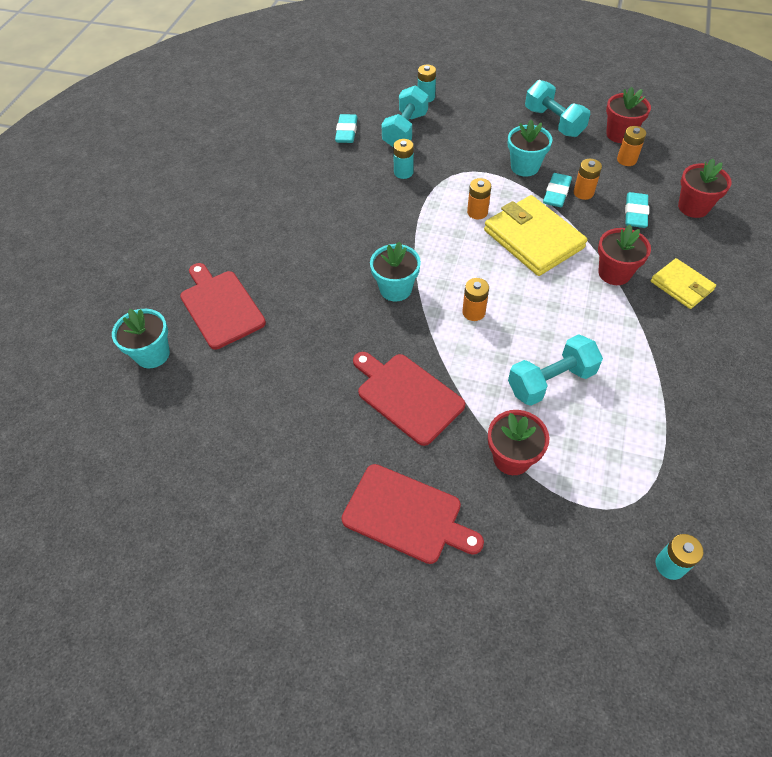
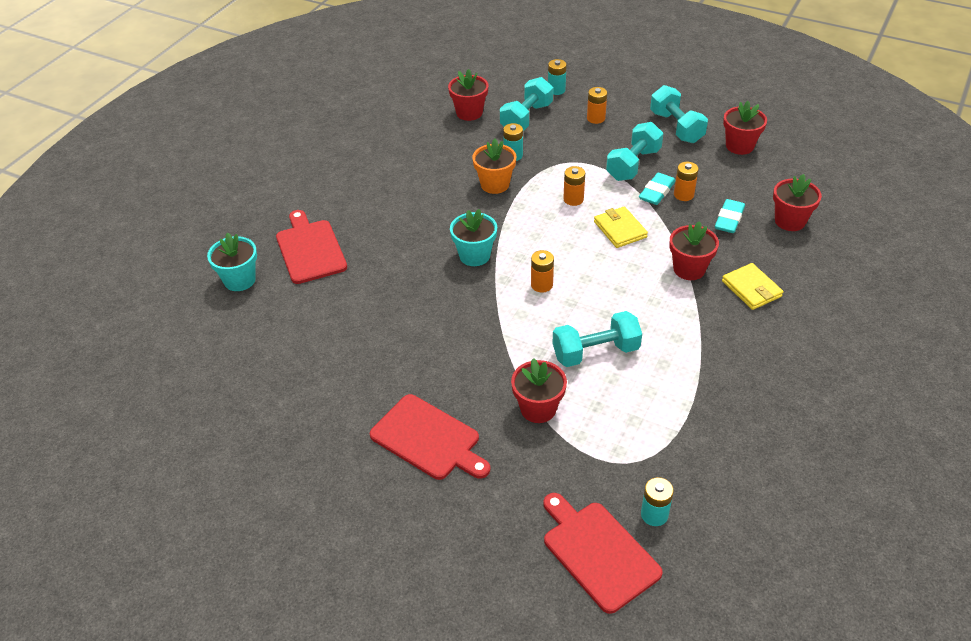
camera: 10 degrees right, 10 degrees down
turquoise eraser [335,114,358,143] -> red flower pot [448,69,488,121]
red cutting board [353,352,465,446] -> red cutting board moved to [543,493,663,614]
yellow wallet [484,195,587,276] -> yellow wallet [594,207,648,248], size x0.57
turquoise flower pot [508,120,552,177] -> turquoise dumbbell [606,122,664,181]
orange battery [617,126,646,166] -> orange battery moved to [587,87,607,124]
none -> orange flower pot [472,139,516,194]

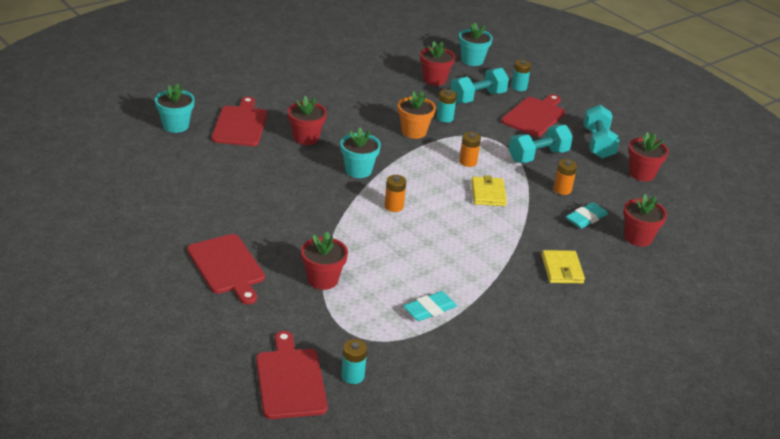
camera: 20 degrees right, 10 degrees down
turquoise dumbbell [552,311,642,367] -> none
orange battery [587,87,607,124] -> red cutting board [501,94,565,137]
turquoise eraser [639,173,676,205] -> turquoise eraser moved to [403,291,457,321]
red flower pot [669,221,719,280] -> red flower pot moved to [288,96,327,145]
none -> turquoise flower pot [459,23,493,66]

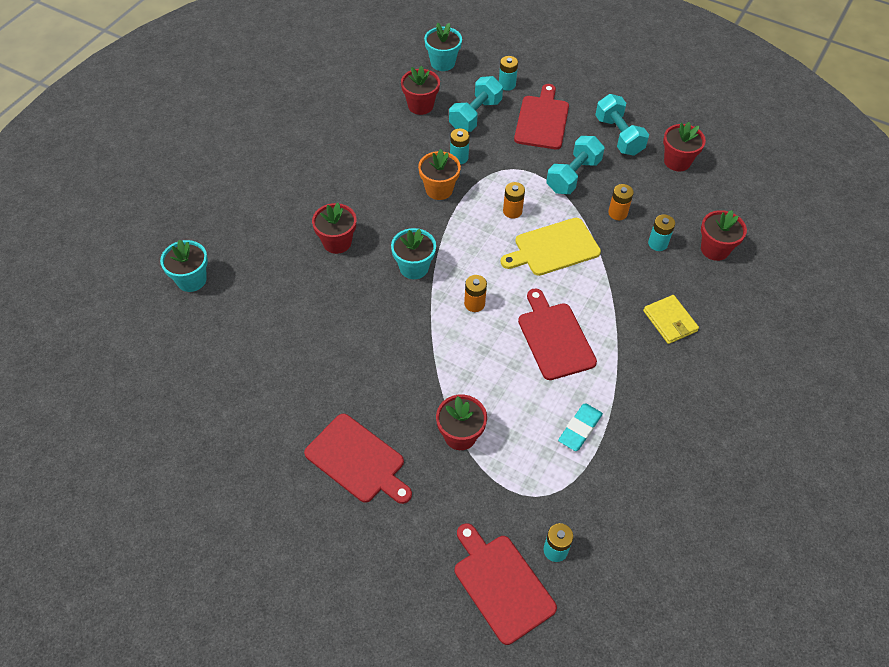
camera: 20 degrees left, 20 degrees up
red cutting board [211,97,267,146] -> red cutting board moved to [518,289,597,380]
yellow wallet [471,175,507,206] -> yellow cutting board [501,218,601,276]
turquoise eraser [566,202,608,229] -> turquoise battery [648,214,675,251]

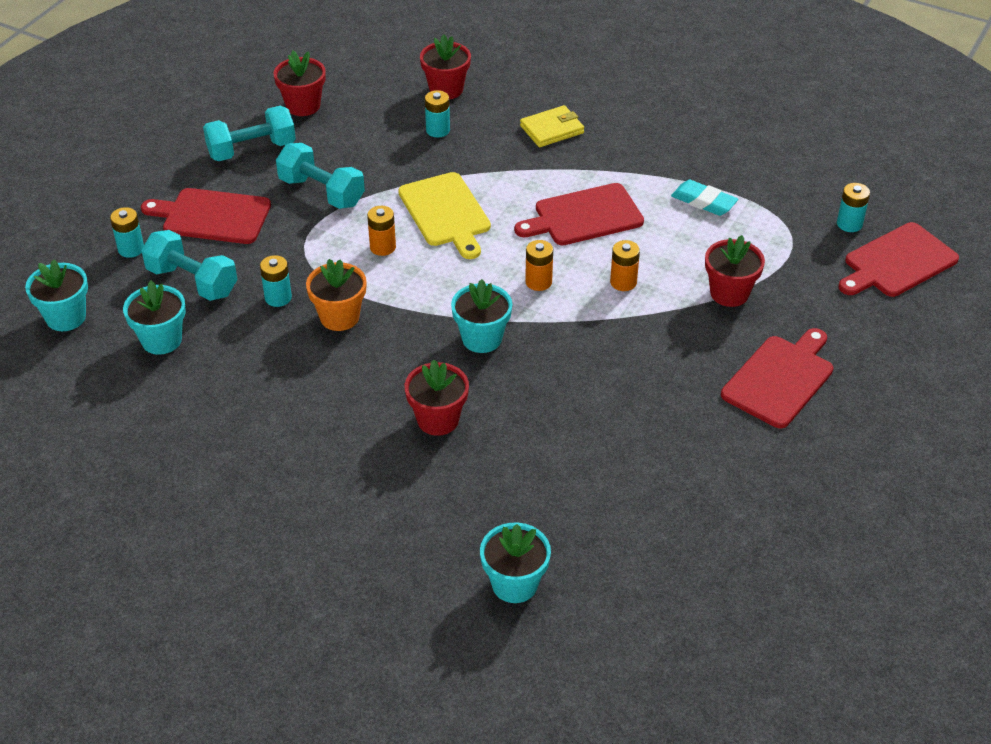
camera: 90 degrees left, 10 degrees down
red flower pot [401,66,440,115] -> turquoise flower pot [123,281,186,355]
orange battery [608,184,634,220] -> orange battery moved to [610,240,640,291]

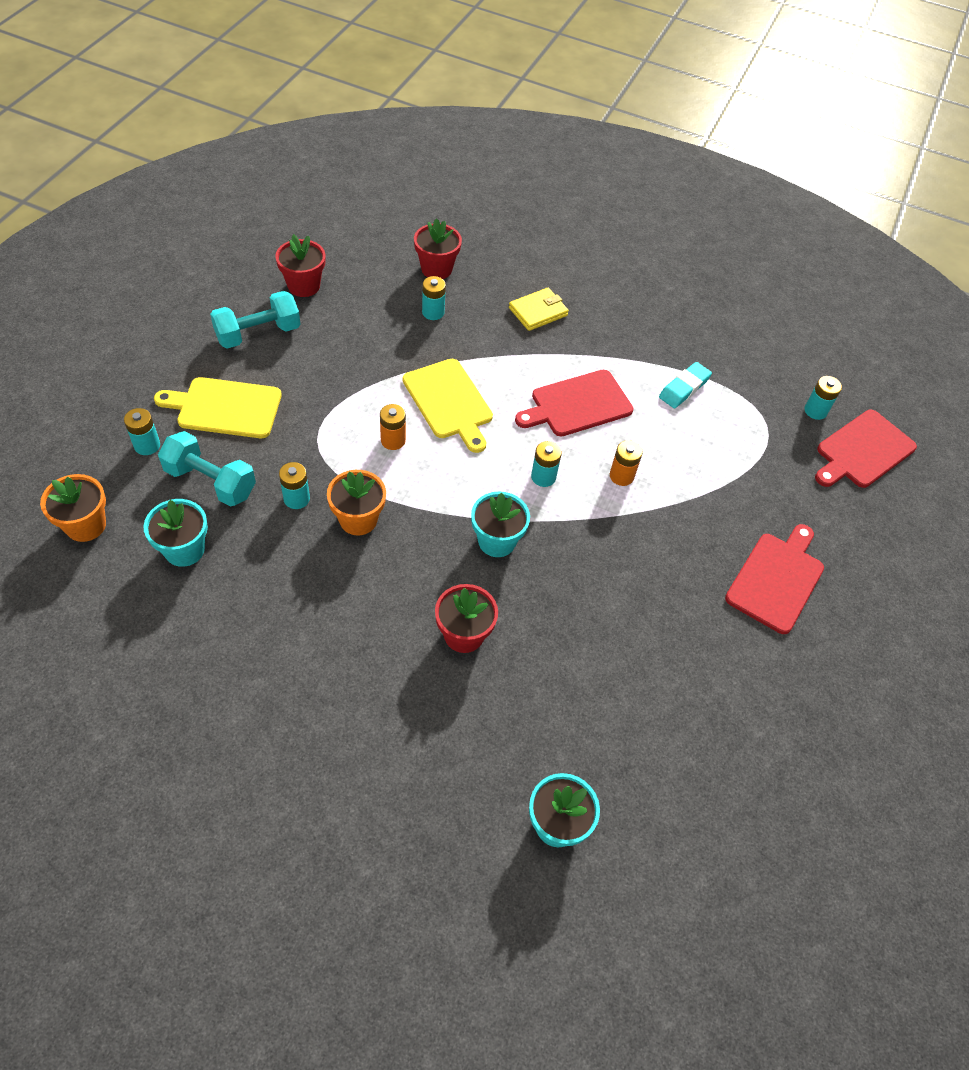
camera: 10 degrees left, 10 degrees up
turquoise flower pot [25,260,88,331] -> orange flower pot [40,474,106,542]
red cutting board [141,188,271,244] -> yellow cutting board [154,377,282,438]
turquoise dumbbell [276,143,365,209] -> none
orange battery [525,240,553,291] -> turquoise battery [531,441,562,487]
turquoise eraser [671,180,738,216] -> turquoise eraser turned 75 degrees counterclockwise [659,362,712,408]
red flower pot [705,235,765,307] -> none

